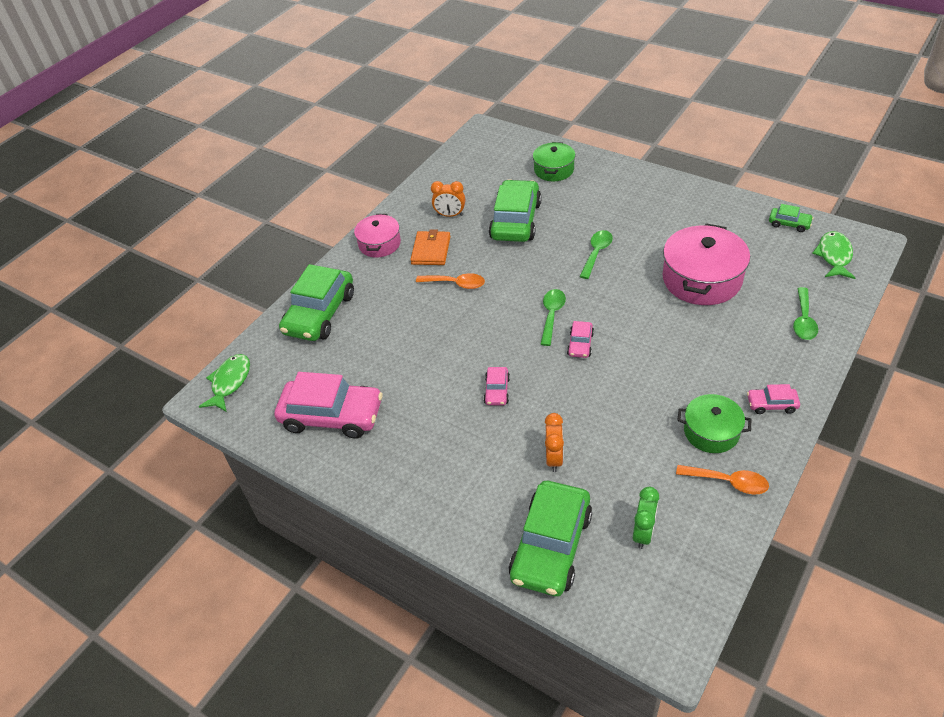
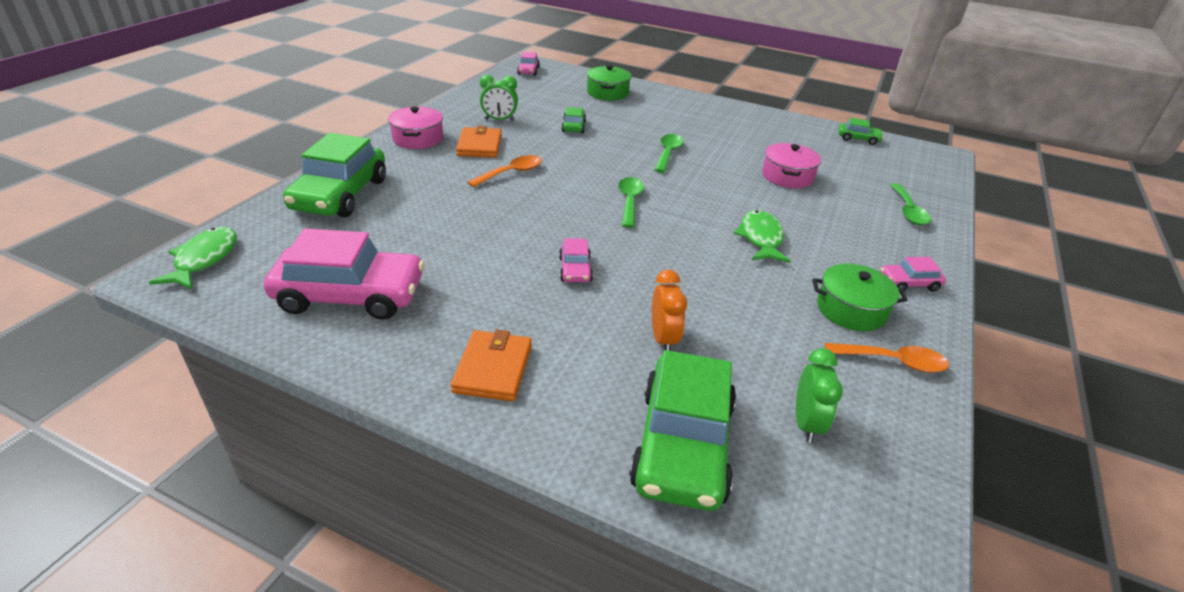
camera: 15 degrees left, 10 degrees down
orange spoon [416,273,485,289] -> orange spoon turned 45 degrees counterclockwise [468,155,542,187]
orange clock [431,181,465,217] -> green clock [480,75,518,121]
green car [489,179,542,242] -> green car [561,107,586,133], size x0.46
pink car [567,321,594,358] -> pink car moved to [517,52,540,75]
pink pot [663,223,750,305] -> pink pot [762,143,821,188], size x0.60
green fish [812,231,855,279] -> green fish moved to [734,210,791,263]
none -> orange wallet [451,329,532,401]

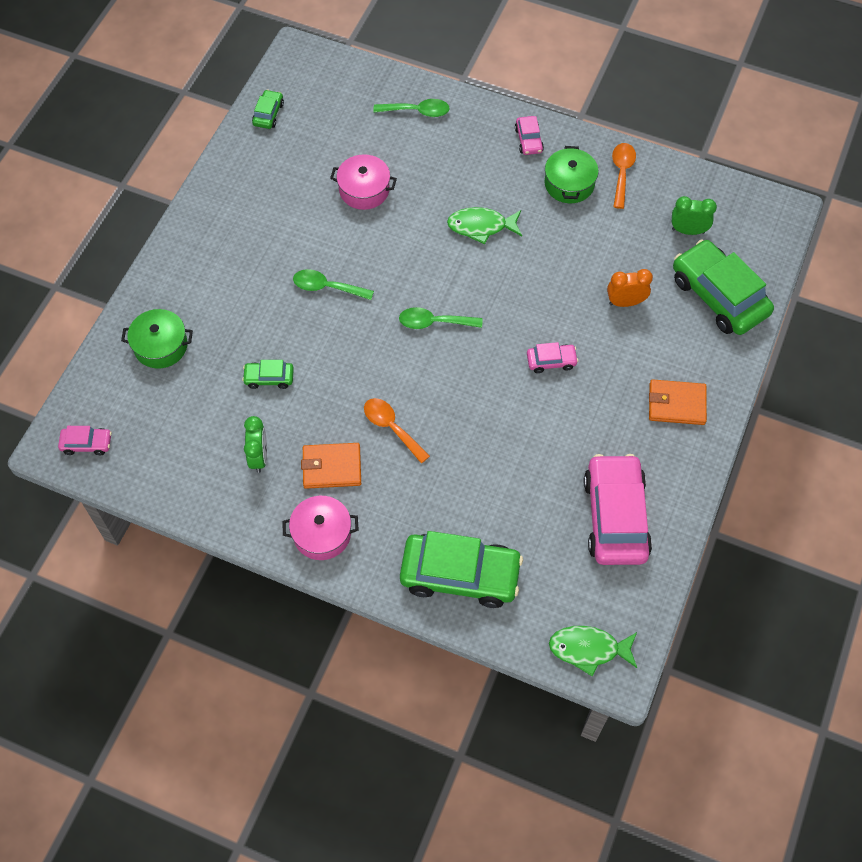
camera: 90 degrees left, 25 degrees up
green car [629,350,736,511] -> green car turned 135 degrees counterclockwise [673,239,774,335]

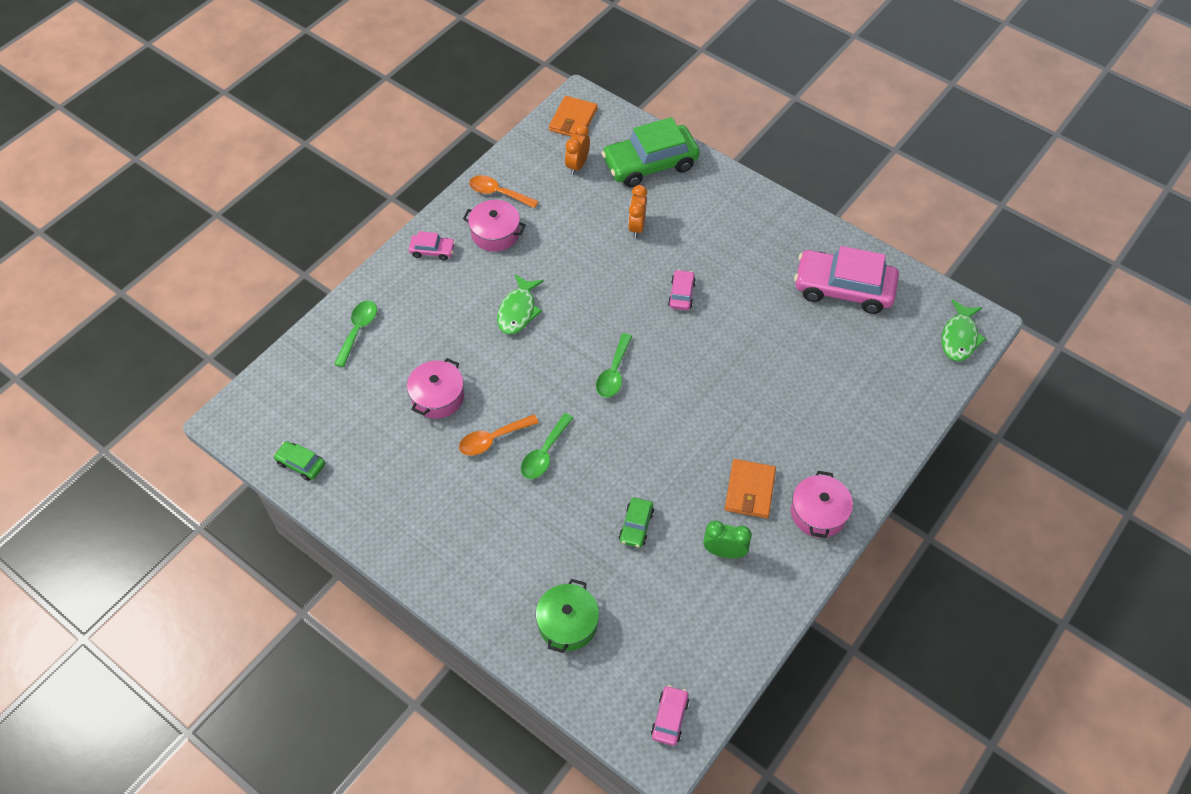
camera: 75 degrees left, 5 degrees down
orange spoon [364,398,430,463] -> orange spoon moved to [459,414,539,456]
green car [400,531,523,608] -> none
green pot [544,146,599,203] -> pink pot [463,200,526,252]
orange wallet [649,379,707,425] -> orange wallet moved to [549,96,597,137]
green clock [672,196,717,235] -> orange clock [565,124,590,175]

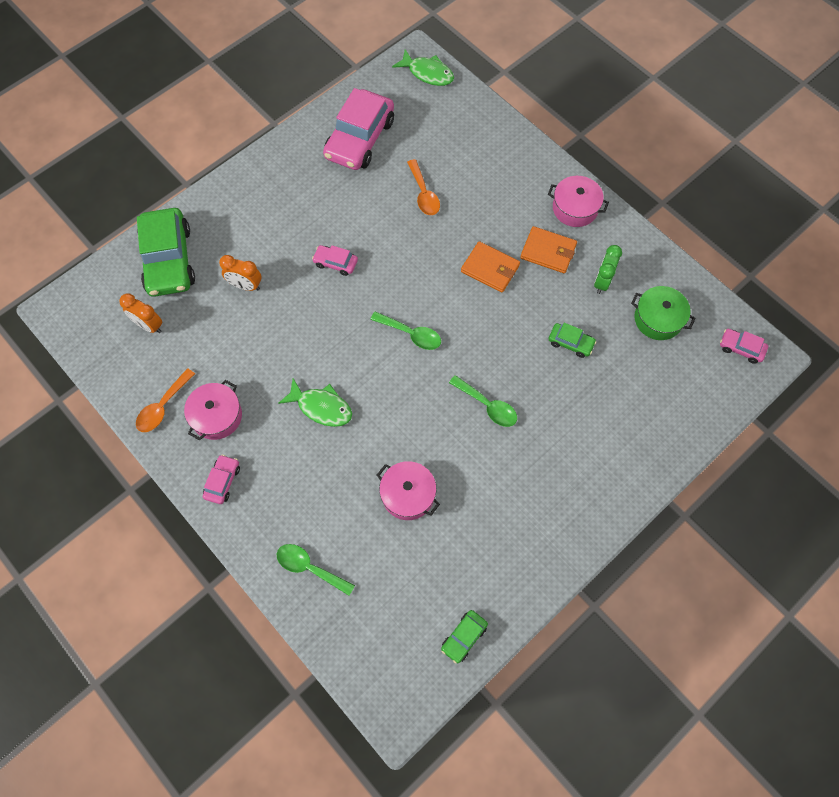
camera: 80 degrees left, 10 degrees up
orange spoon [459,414,539,456] -> orange spoon moved to [407,159,440,215]
green pot [536,579,599,653] -> green pot moved to [631,286,696,340]
orange wallet [549,96,597,137] -> orange wallet moved to [461,241,520,292]

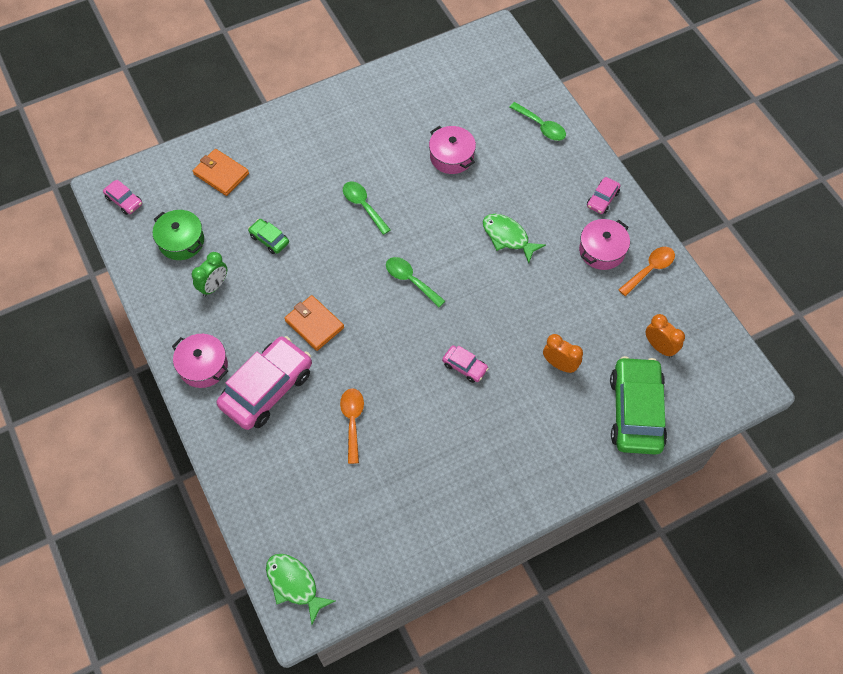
camera: 165 degrees left, 5 degrees down
pink car [323,88,394,170] -> pink car moved to [217,336,312,430]
green car [441,610,488,664] -> none
orange wallet [520,226,577,273] -> orange wallet moved to [193,149,249,196]

